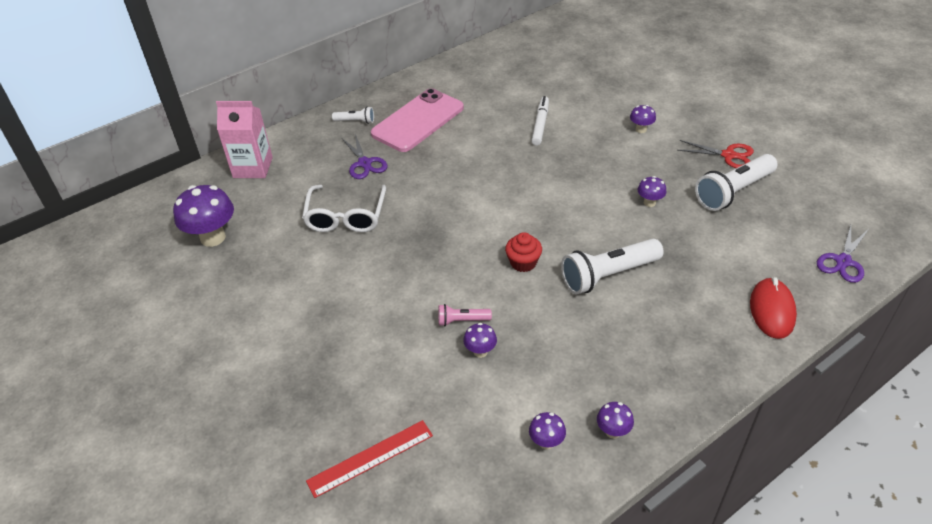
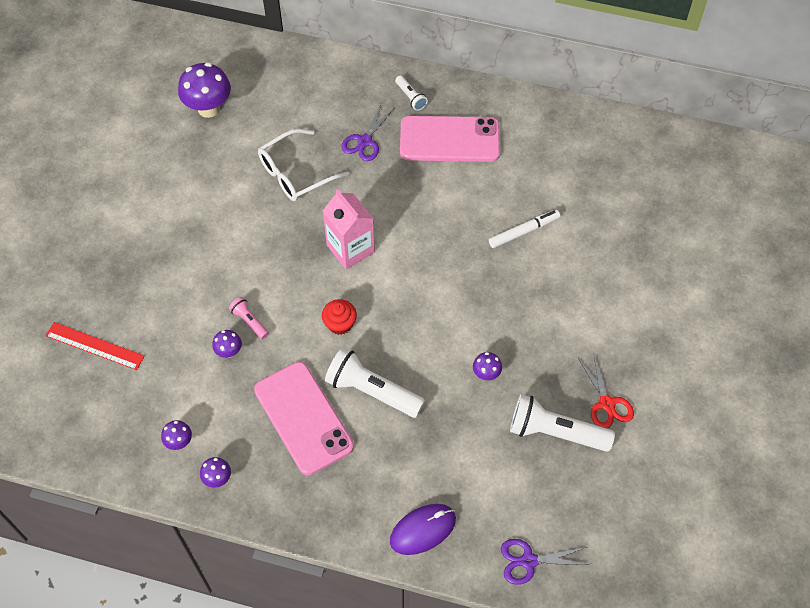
camera: 50 degrees right, 15 degrees up
pink carton [216,101,273,178] -> pink carton moved to [323,189,375,269]
purple mushroom [630,105,656,133] -> none
red mouse [750,277,797,339] -> purple mouse [390,504,456,555]
none -> pink phone [254,362,354,475]

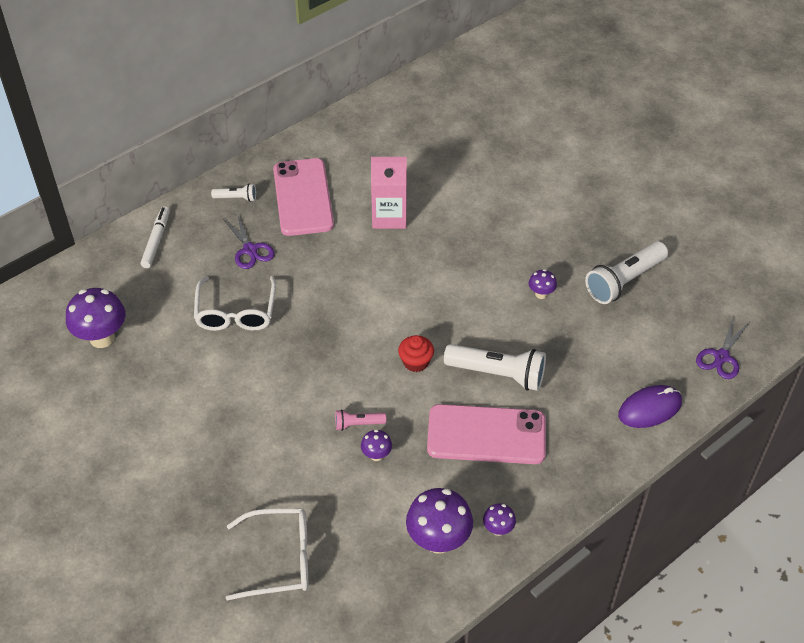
camera: 55 degrees left, 10 degrees down
red ruler [46,322,145,370] -> white glasses [225,508,308,601]
purple mushroom [161,420,192,450] -> purple mushroom [406,488,473,554], size x2.00
pink carton [323,189,375,269] -> pink carton moved to [371,157,407,229]
white flashlight [325,347,425,418] -> white flashlight turned 135 degrees counterclockwise [444,344,546,391]
purple mouse [390,504,456,555] -> purple mouse turned 60 degrees clockwise [618,385,682,428]
pink phone [400,116,500,162] -> pink phone turned 45 degrees counterclockwise [273,158,334,236]
white marker [489,210,560,248] -> white marker moved to [140,206,170,268]
red scissors [578,354,634,428] -> none

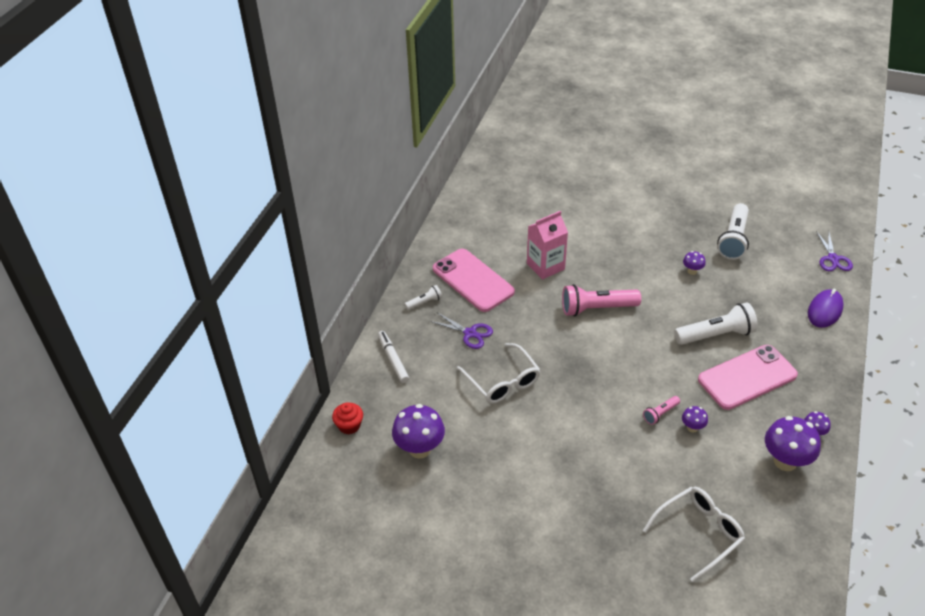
camera: 30 degrees left, 5 degrees down
red cupcake [398,335,434,372] -> red cupcake moved to [332,403,363,434]
none -> pink flashlight [562,284,641,317]

